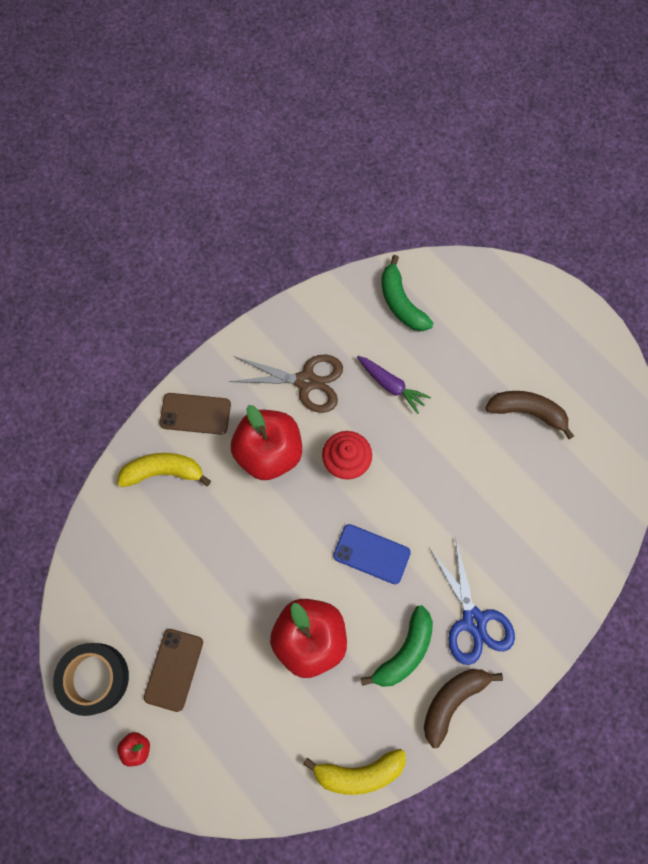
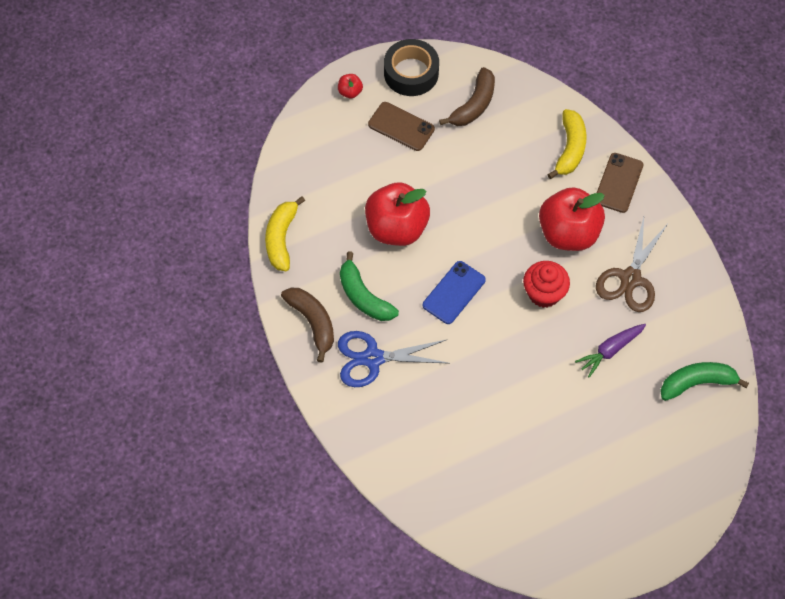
camera: 105 degrees right, 10 degrees down
brown banana [486,391,574,439] -> brown banana moved to [439,67,495,126]

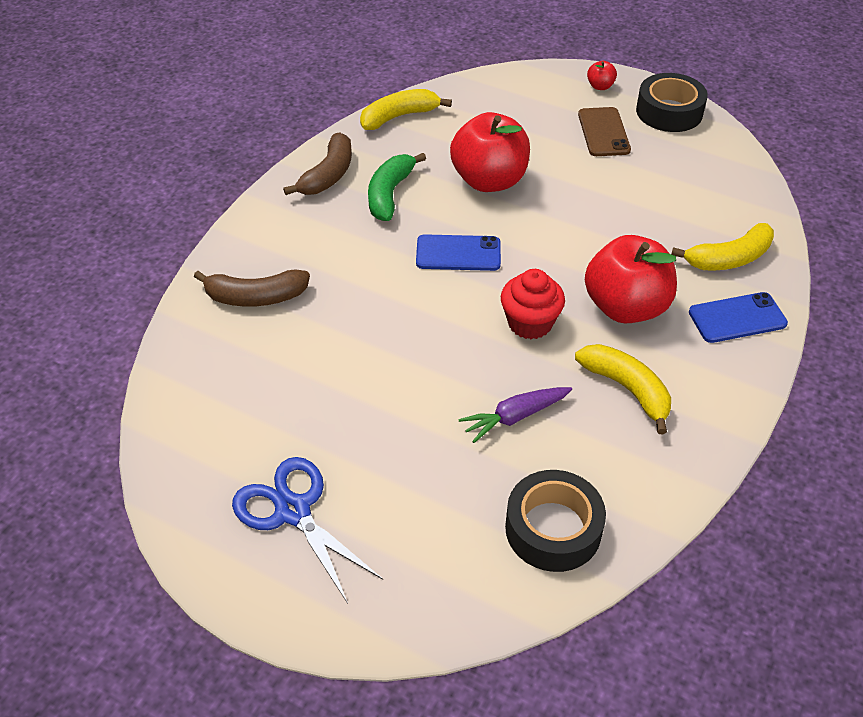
camera: 55 degrees right, 15 degrees down
blue scissors [338,331,450,387] -> blue scissors moved to [232,457,383,604]
brown banana [439,67,495,126] -> brown banana moved to [194,269,310,307]
purple carrot [575,324,646,378] -> purple carrot turned 45 degrees counterclockwise [459,387,572,443]
brown scissors [596,217,668,312] -> yellow banana [575,344,671,434]
brown phone [597,153,643,213] -> blue phone [689,292,788,343]
green banana [660,362,749,401] -> black tape [505,470,606,572]

